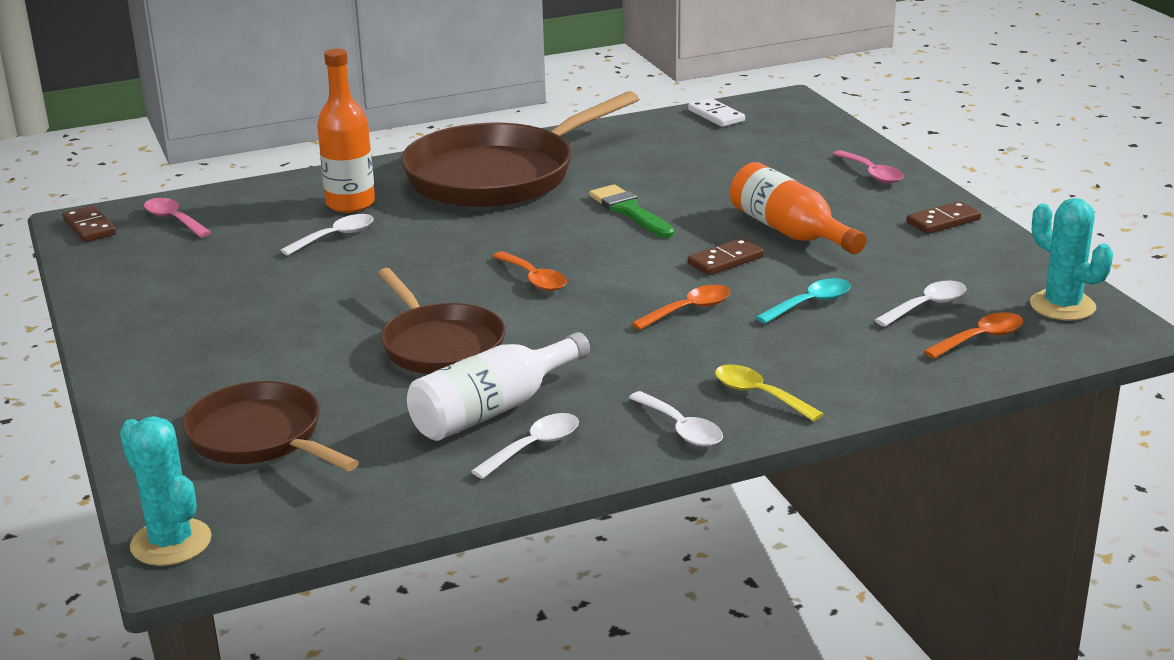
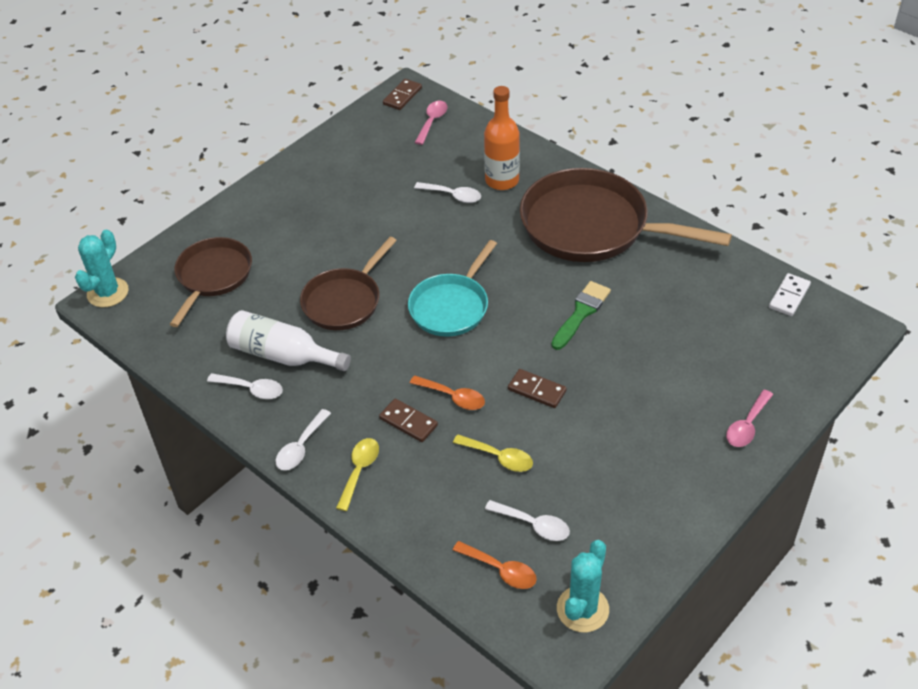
camera: 65 degrees right, 20 degrees up
orange spoon [492,251,567,291] -> turquoise pan [408,240,497,337]
orange bottle [730,162,866,254] -> none
turquoise spoon [756,278,851,324] -> yellow spoon [453,434,533,472]
brown domino [907,201,981,234] -> brown domino moved to [379,398,438,442]

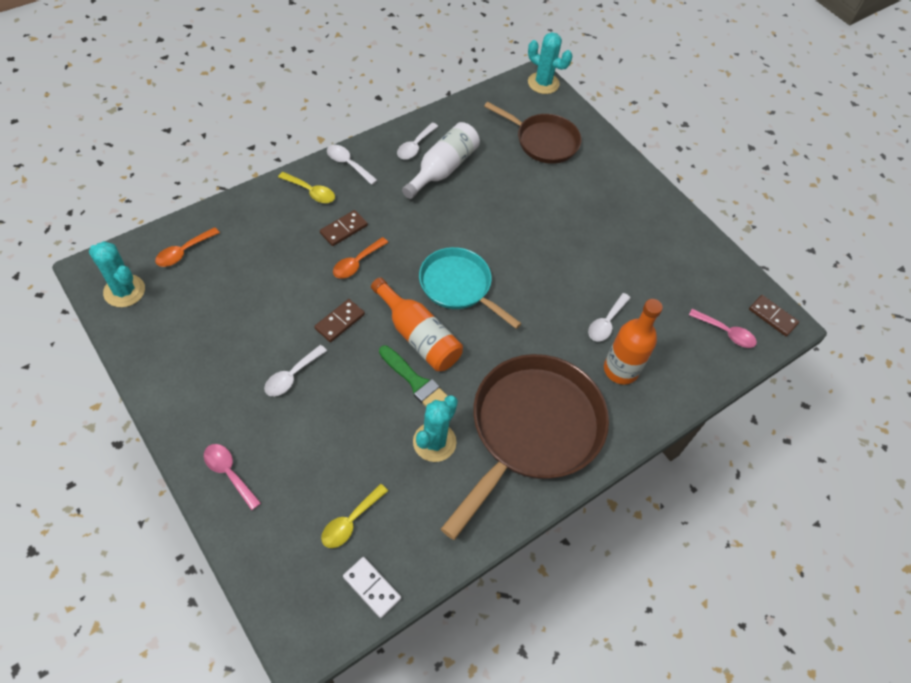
camera: 95 degrees right, 10 degrees up
brown pan [300,237,397,330] -> none
yellow spoon [453,434,533,472] -> yellow spoon moved to [321,484,388,548]
white spoon [485,500,570,541] -> white spoon moved to [264,345,327,397]
none -> orange bottle [371,277,463,371]
none -> turquoise cactus [413,395,458,462]

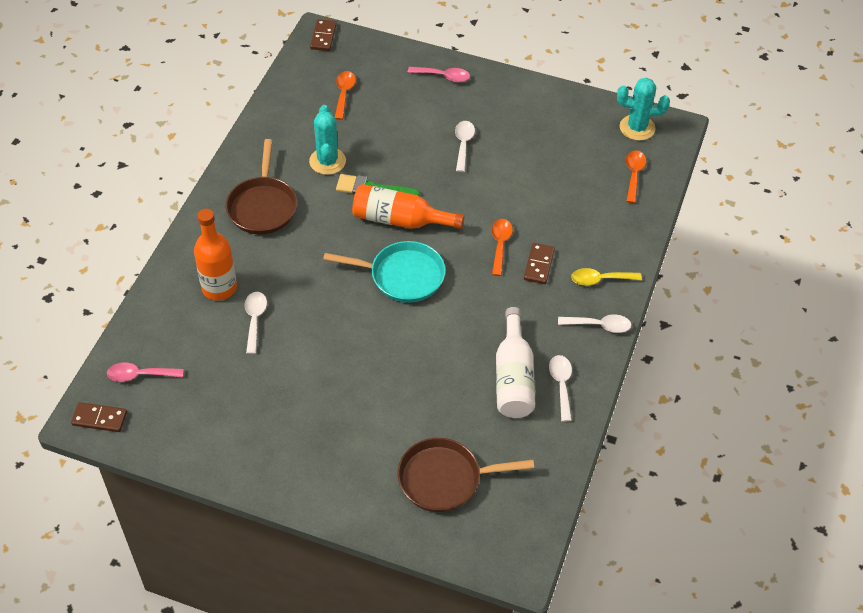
camera: 150 degrees right, 5 degrees down
brown domino [314,299,365,342] -> brown domino moved to [310,19,337,51]
yellow spoon [321,484,388,548] -> orange spoon [335,71,356,120]
white domino [343,557,401,618] -> none
brown pan [441,354,609,540] -> brown pan [226,139,297,234], size x0.60
turquoise cactus [528,32,572,94] -> none

